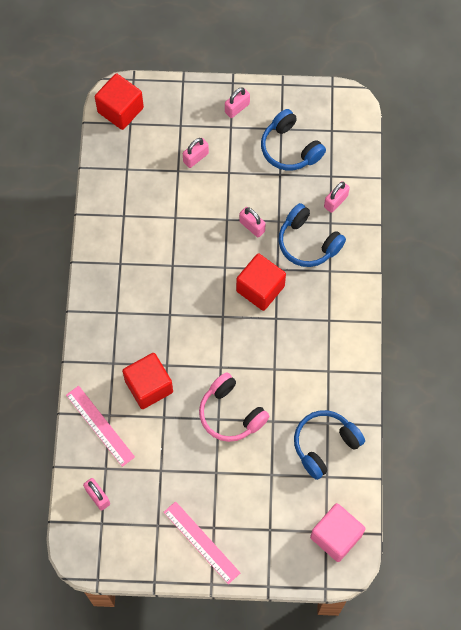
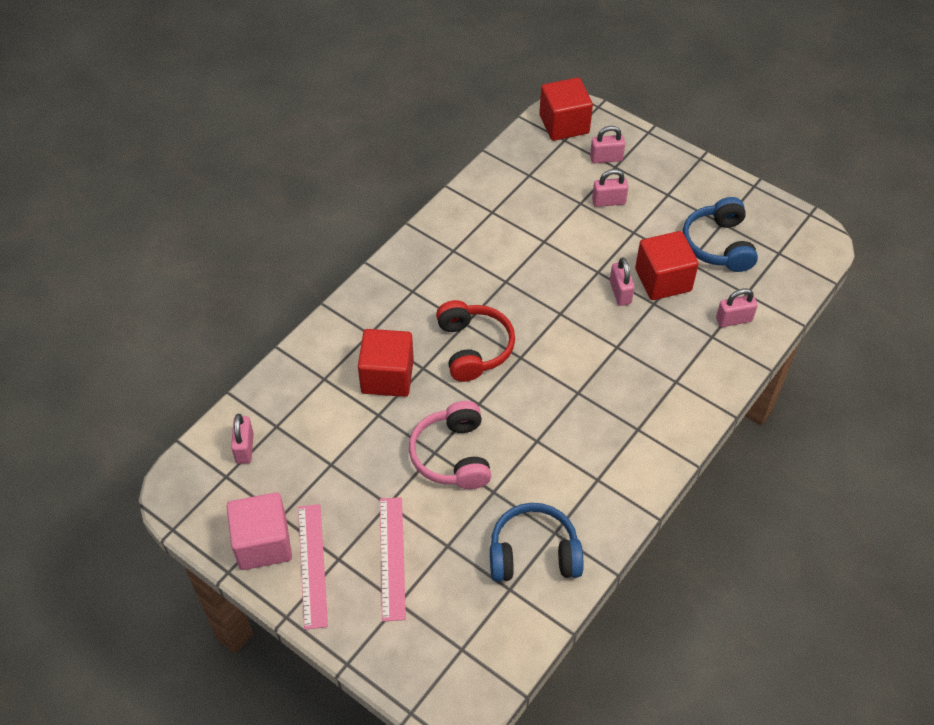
camera: 35 degrees right, 15 degrees down
pink ruler [66,386,135,467] -> pink ruler moved to [380,497,406,621]
pink padlock [225,87,250,118] -> pink padlock moved to [590,126,625,164]
red cube [236,253,286,311] -> red cube moved to [635,231,699,300]
blue headphones [279,203,346,267] -> none
pink cube [310,503,366,562] -> pink cube moved to [227,492,292,570]
none -> red headphones [436,300,515,382]

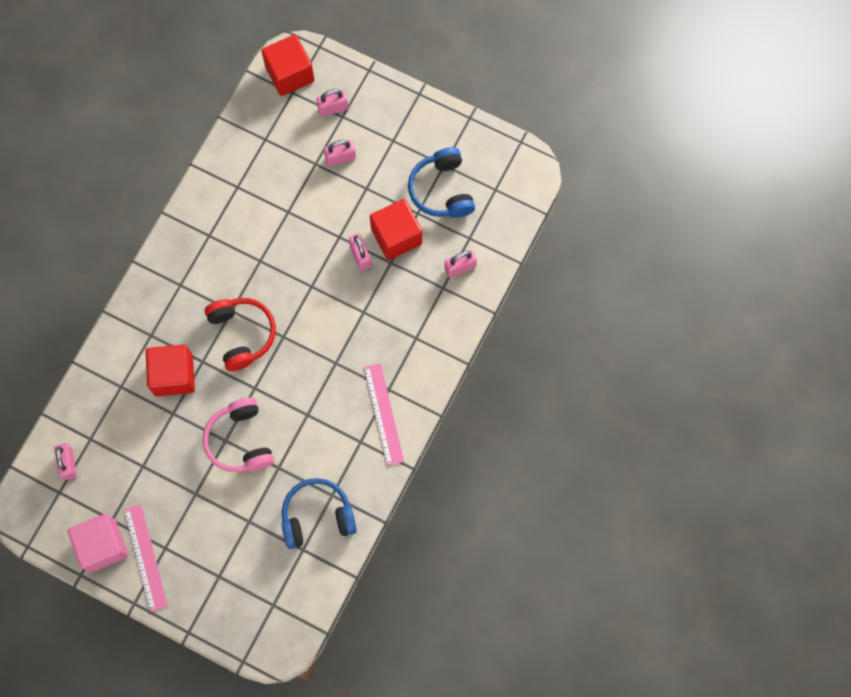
camera: 10 degrees left, 20 degrees up
pink ruler [380,497,406,621] -> pink ruler moved to [364,363,404,466]

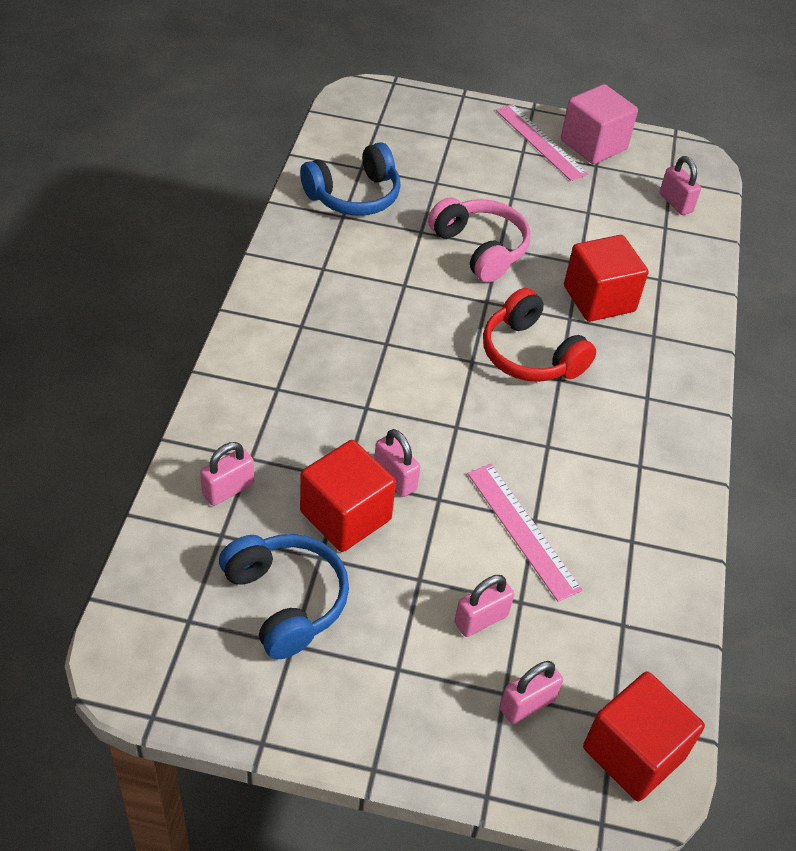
camera: 160 degrees right, 25 degrees down
pink ruler [364,363,404,466] -> pink ruler moved to [467,464,583,602]

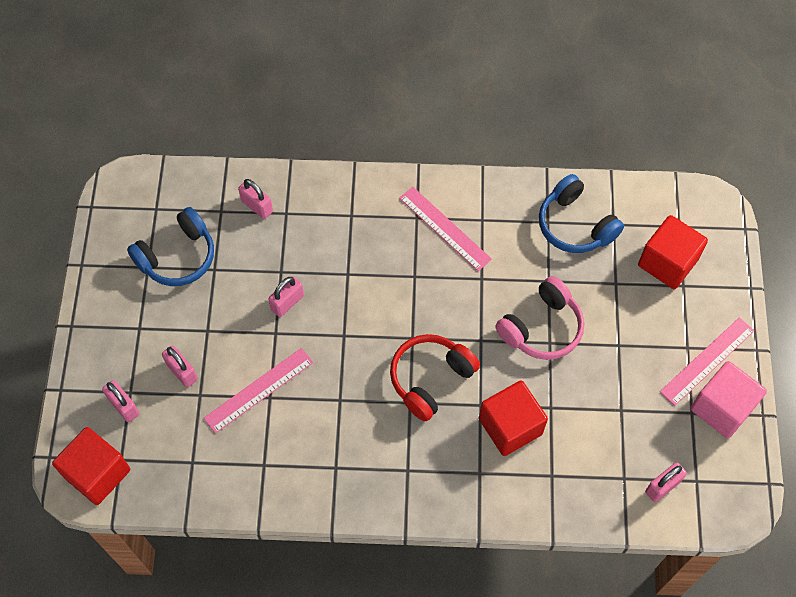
camera: 85 degrees right, 15 degrees up
red cube [300,440,396,552] -> red cube moved to [638,215,708,289]
none -> pink ruler [399,187,492,271]

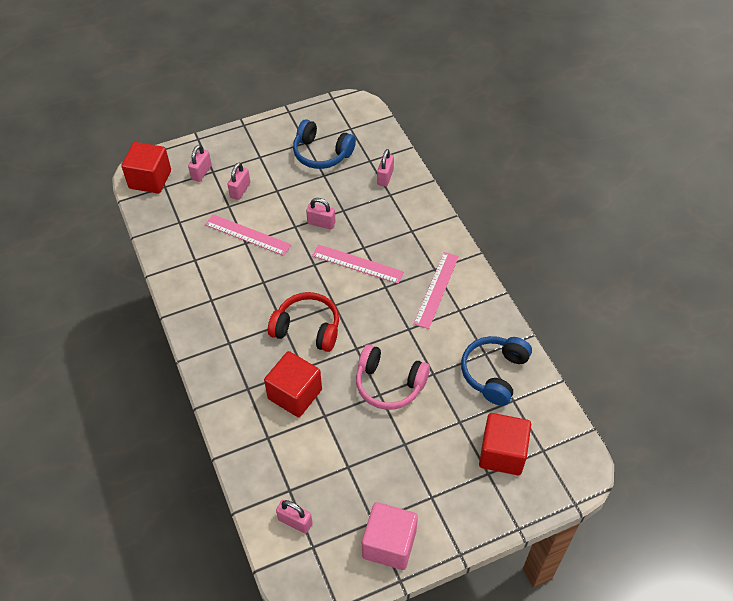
camera: 65 degrees right, 10 degrees down
pink ruler [660,317,754,406] -> pink ruler moved to [312,244,404,284]

